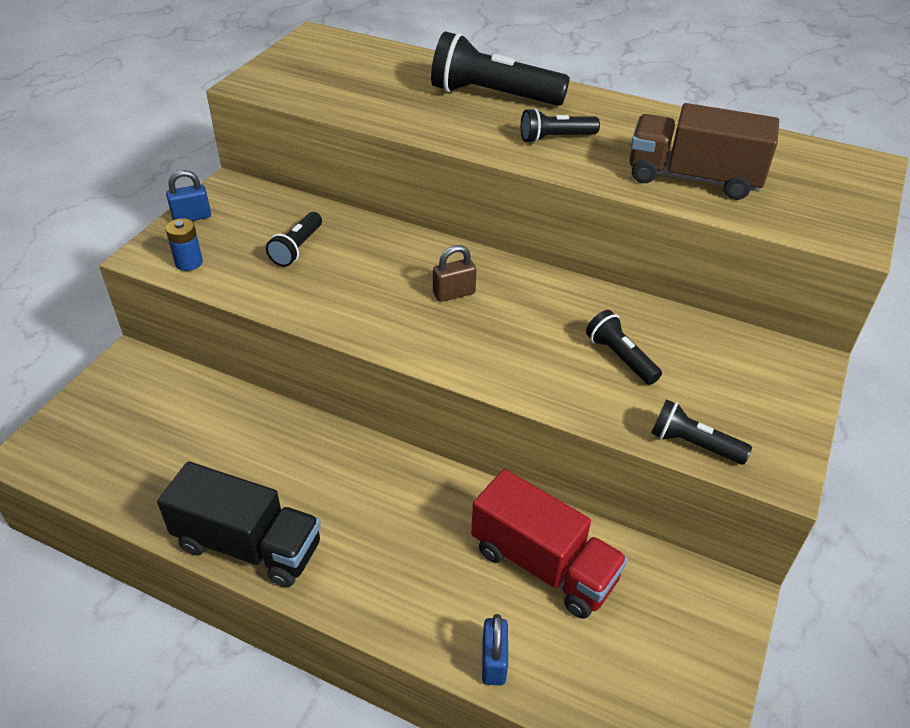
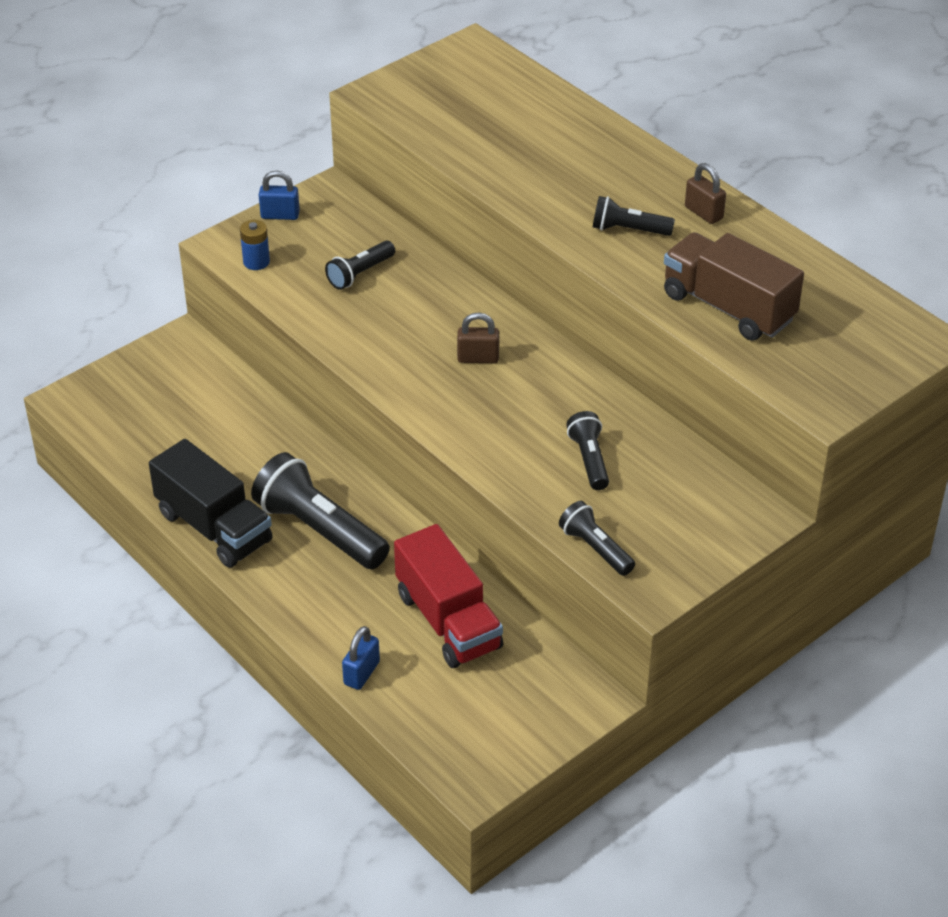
camera: 25 degrees right, 0 degrees up
black flashlight [431,31,570,106] -> black flashlight moved to [251,452,390,569]
none -> brown padlock [685,163,726,224]

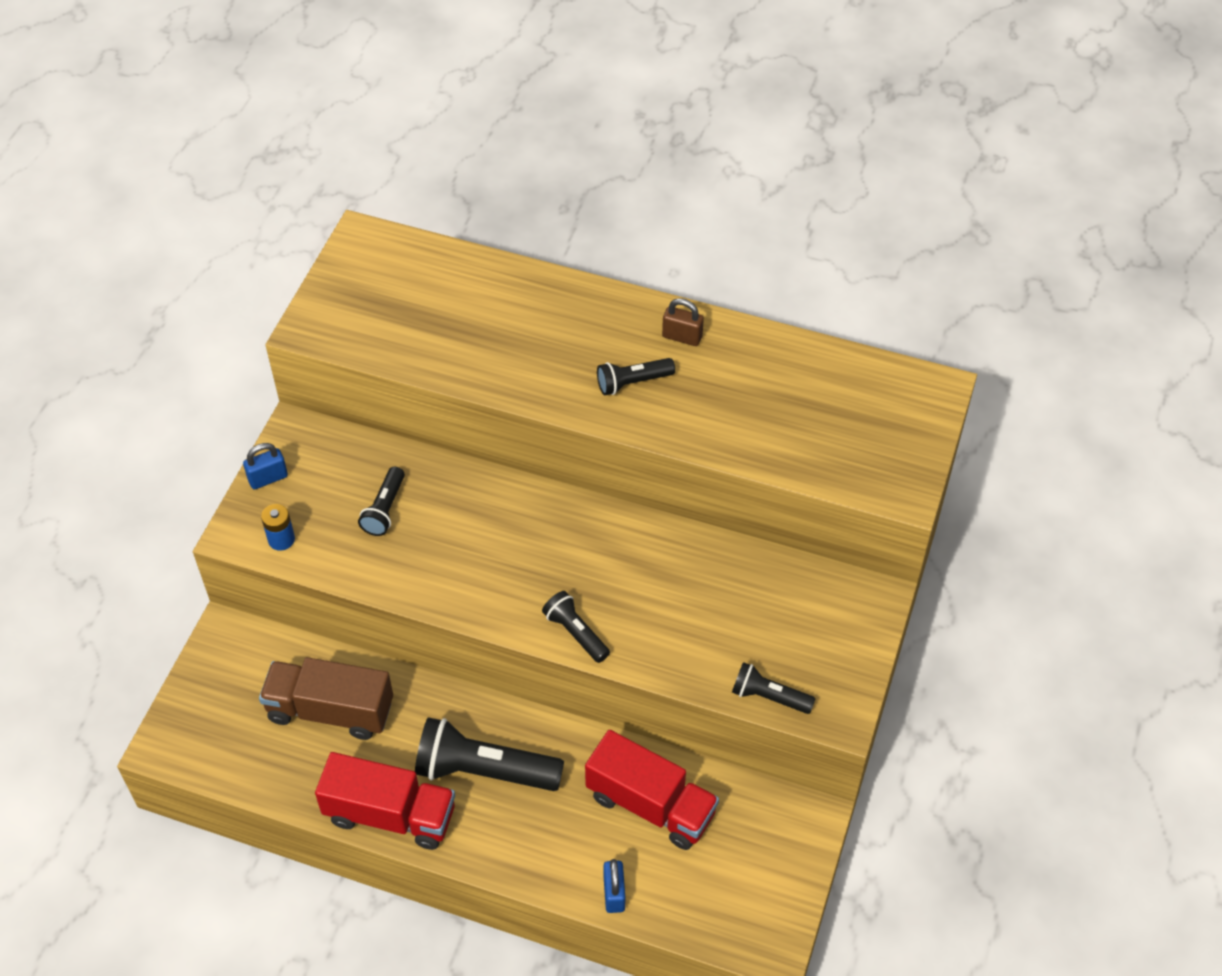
camera: 30 degrees left, 10 degrees up
black truck [149,439,273,568] -> red truck [315,752,455,850]
brown padlock [457,313,499,363] -> none
black flashlight [566,411,609,490] -> black flashlight moved to [542,591,610,663]
brown truck [664,232,804,341] -> brown truck moved to [259,657,393,740]

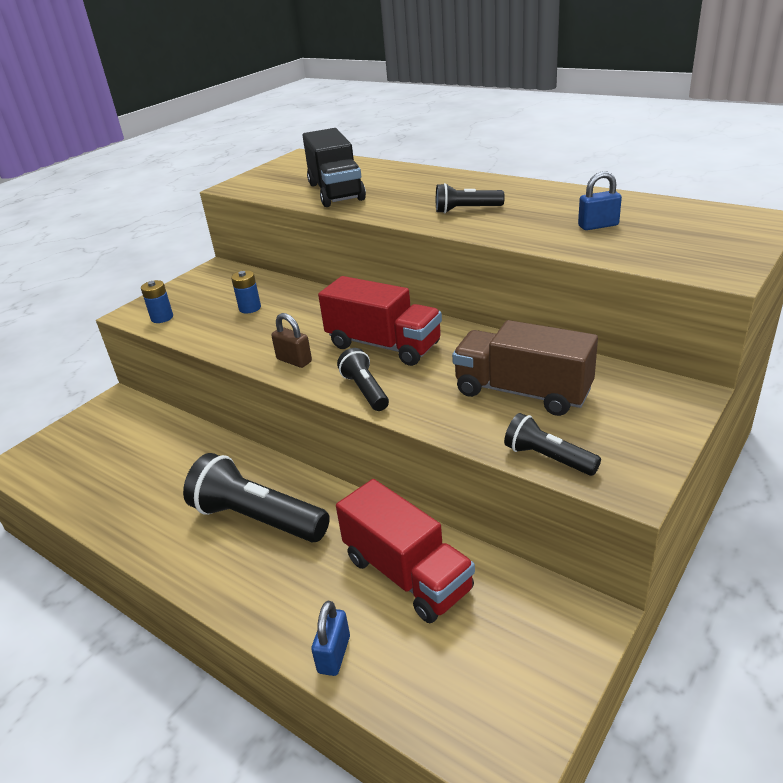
camera: 20 degrees right, 20 degrees down
blue padlock [243,443,288,489] -> blue padlock moved to [578,171,622,230]
brown truck [259,657,393,740] -> brown truck moved to [452,320,598,416]
red truck [315,752,455,850] -> red truck moved to [318,276,442,366]
black flashlight [358,467,405,536] -> blue battery [231,270,261,313]
brown padlock [662,298,704,346] -> brown padlock moved to [271,313,312,368]
none -> black truck [302,128,366,207]

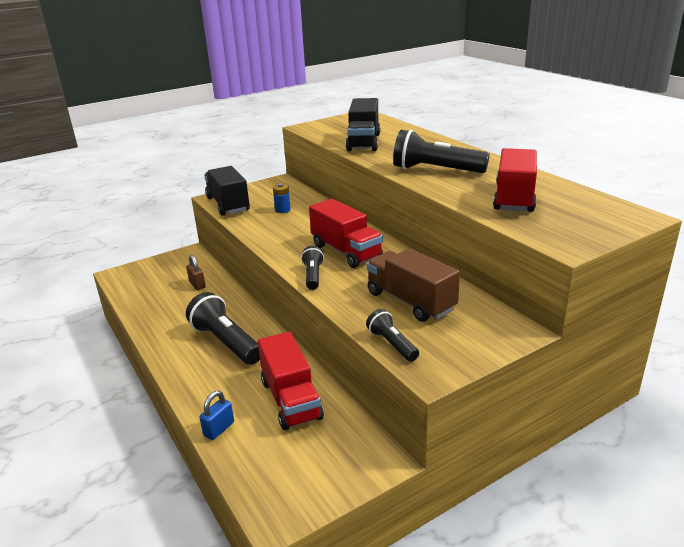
camera: 20 degrees right, 5 degrees down
blue battery [141,280,173,323] -> black truck [204,166,250,216]
brown padlock [271,313,312,368] -> brown padlock moved to [186,255,206,290]
black flashlight [436,183,505,213] -> black flashlight [393,130,490,173], size x1.84
blue padlock [578,171,622,230] -> red truck [493,148,537,212]

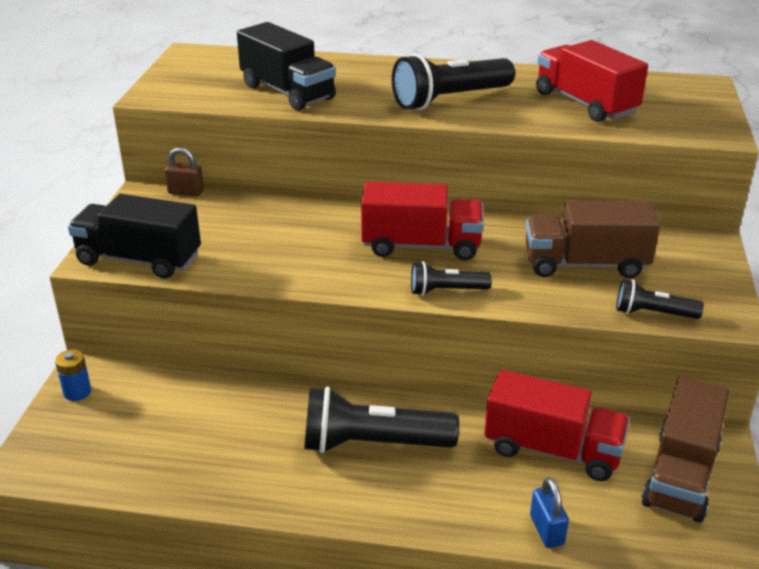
camera: 50 degrees left, 5 degrees up
brown padlock [186,255,206,290] -> brown padlock moved to [165,147,204,196]
blue battery [273,184,291,213] -> blue battery moved to [55,349,91,401]
black flashlight [301,246,324,290] -> black flashlight turned 45 degrees counterclockwise [411,261,492,296]
none -> brown truck [641,377,729,523]

